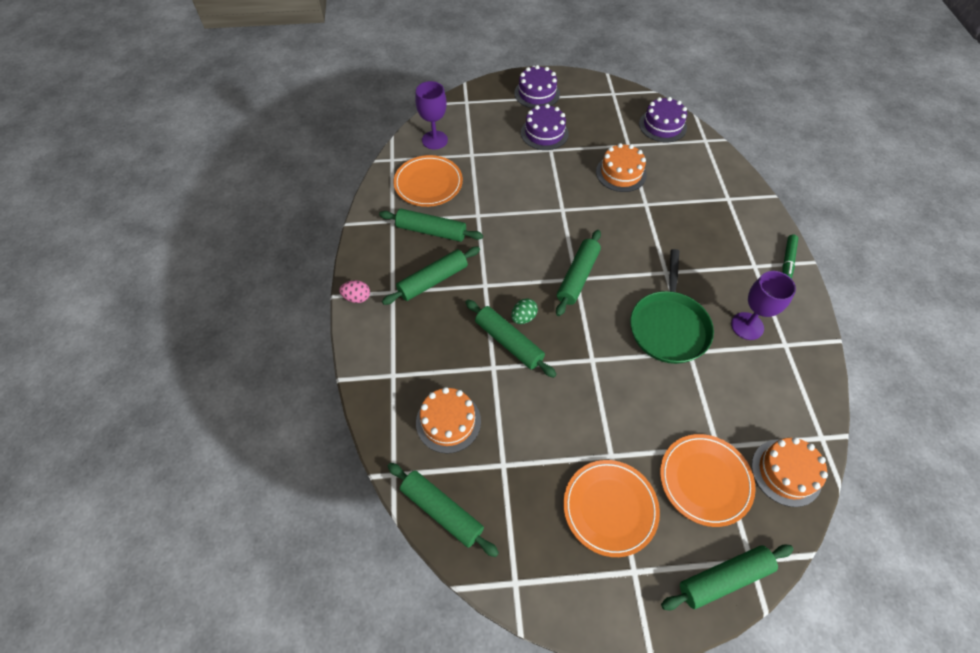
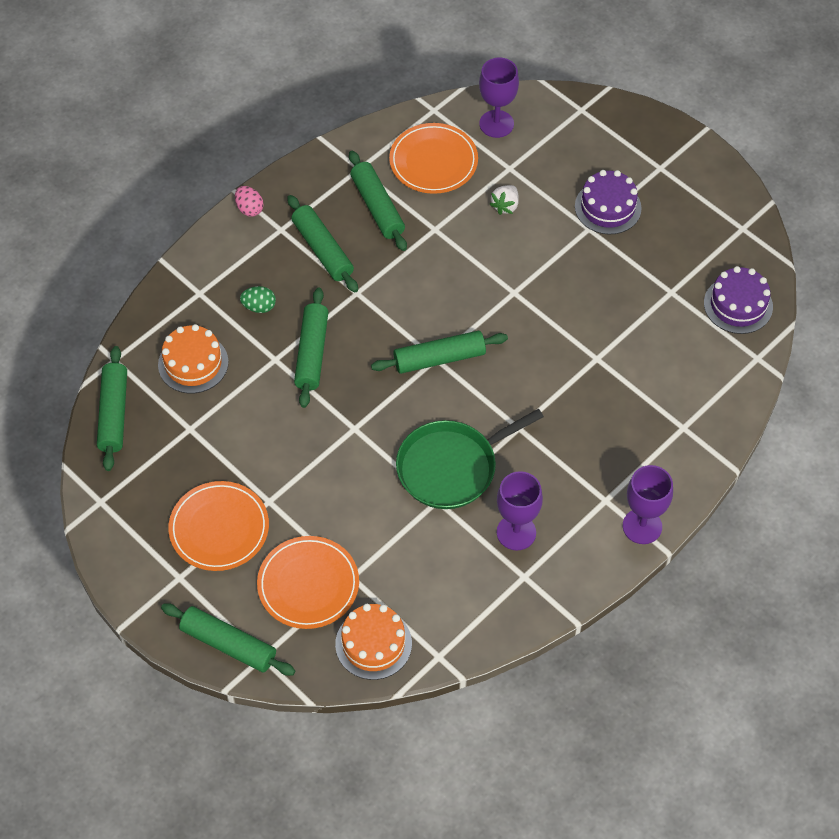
camera: 50 degrees right, 0 degrees up
green rolling pin [382,247,480,305] -> green rolling pin turned 45 degrees clockwise [287,195,358,292]
green egg [511,298,538,324] -> green egg moved to [240,286,276,313]
purple cake [514,65,560,109] -> none
orange cake [596,143,647,192] -> none
green marker [782,234,798,279] -> purple goblet [623,465,673,544]
none -> white strawberry [489,185,519,215]

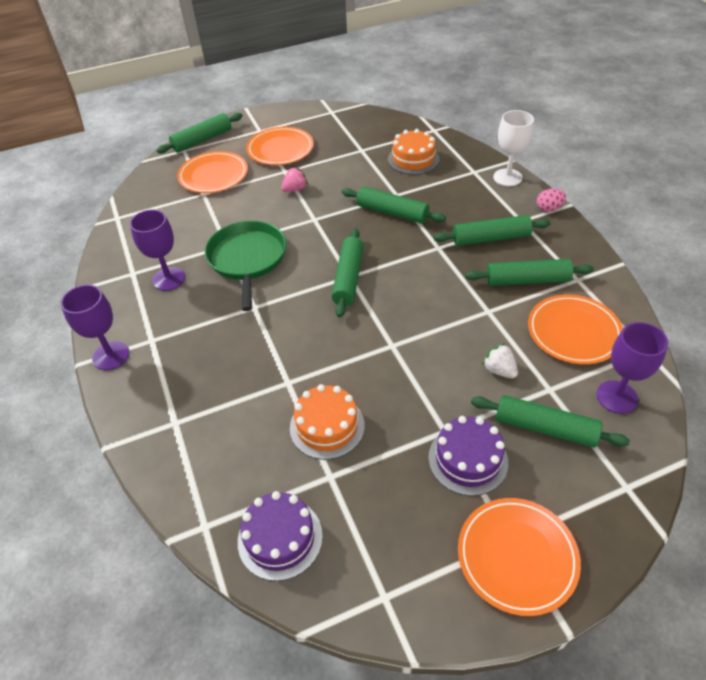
camera: 115 degrees right, 10 degrees down
green rolling pin [97,346,127,471] -> green rolling pin moved to [471,395,630,448]
green egg [240,286,276,313] -> none
orange cake [335,604,412,680] -> orange cake moved to [290,384,365,460]
none -> pink strawberry [281,167,308,192]
none -> orange plate [458,498,581,616]
none -> white goblet [493,110,534,186]

